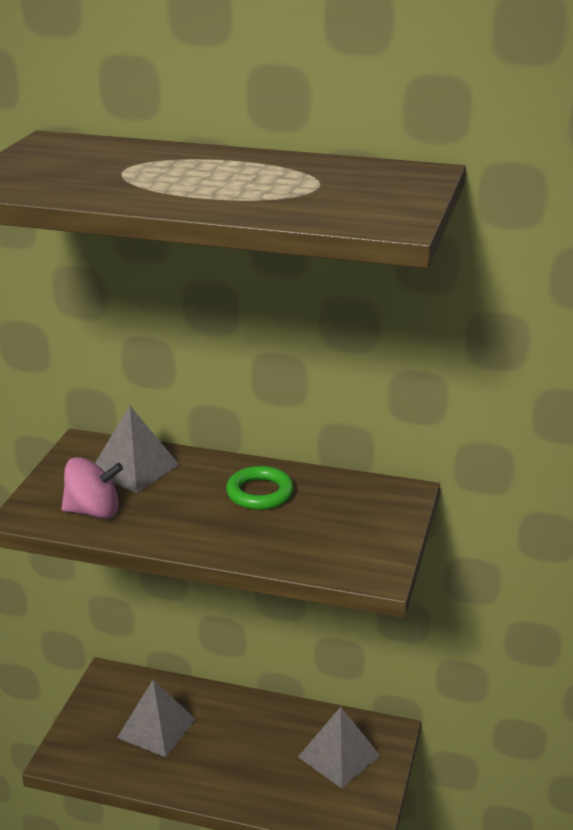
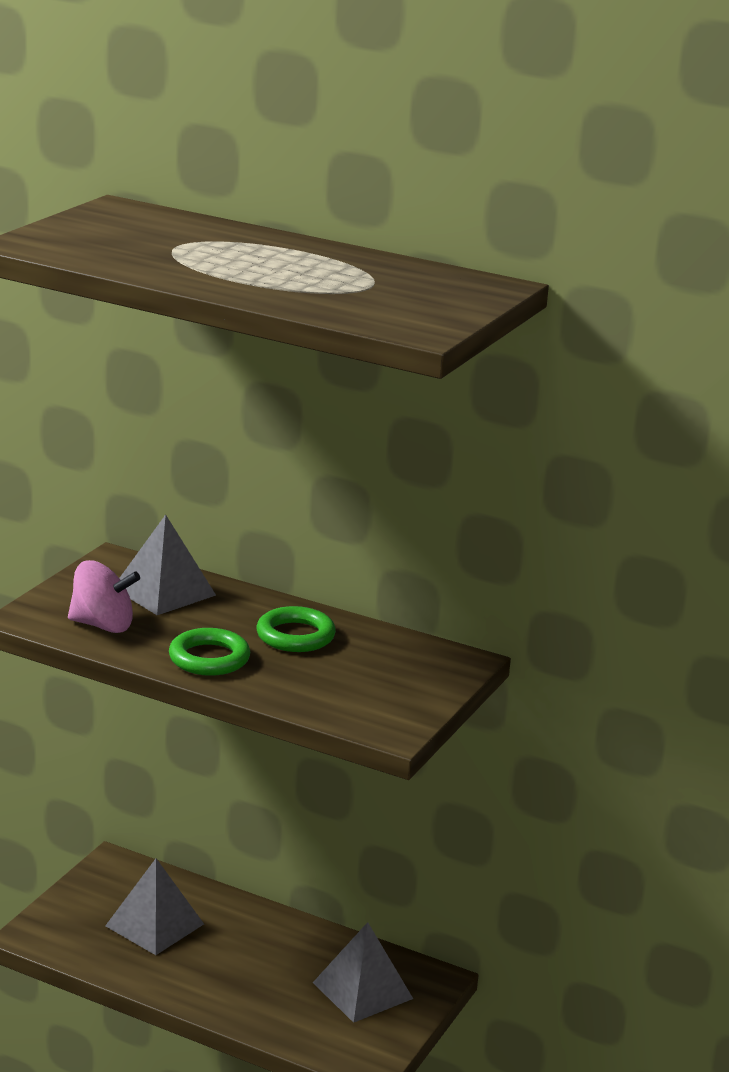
camera: 10 degrees right, 5 degrees down
none -> green ring [169,628,250,676]

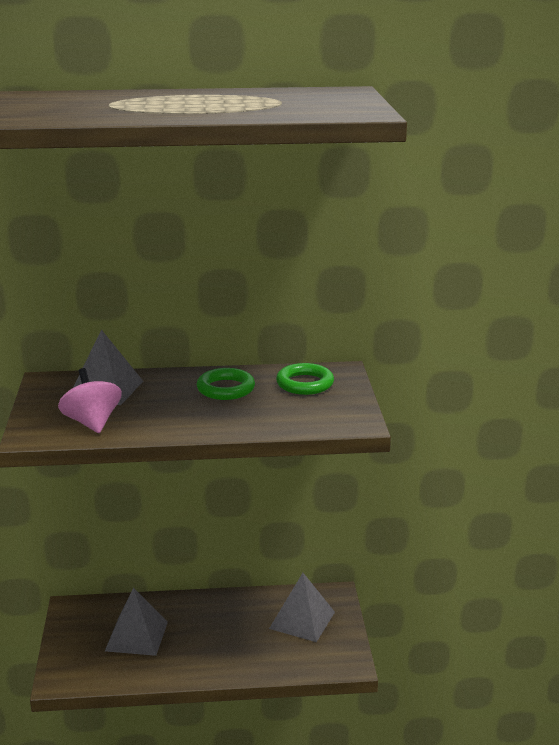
camera: 30 degrees left, 0 degrees up
pink spinning top [68,560,140,633] -> pink spinning top turned 90 degrees counterclockwise [58,368,122,433]
green ring [169,628,250,676] -> green ring moved to [276,363,334,395]

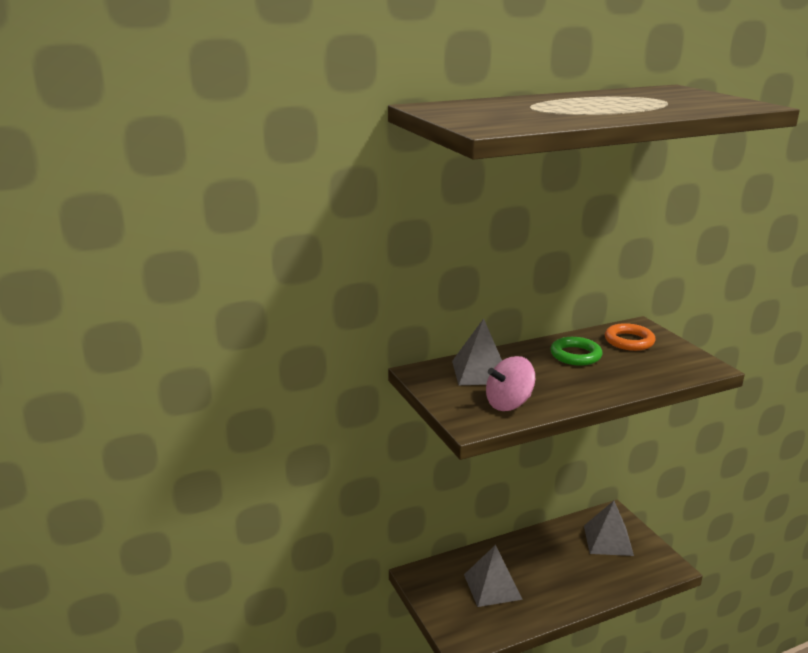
camera: 20 degrees left, 0 degrees up
pink spinning top [58,368,122,433] -> pink spinning top turned 75 degrees counterclockwise [486,356,535,411]
green ring [276,363,334,395] -> orange ring [605,323,655,351]

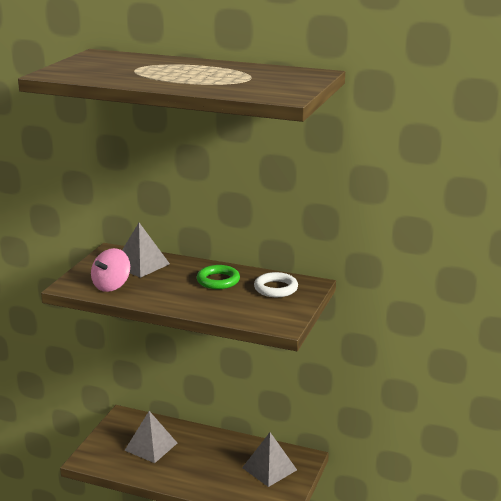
camera: 45 degrees right, 0 degrees up
pink spinning top [486,356,535,411] -> pink spinning top turned 75 degrees counterclockwise [91,248,130,292]
orange ring [605,323,655,351] -> white ring [254,272,298,297]

